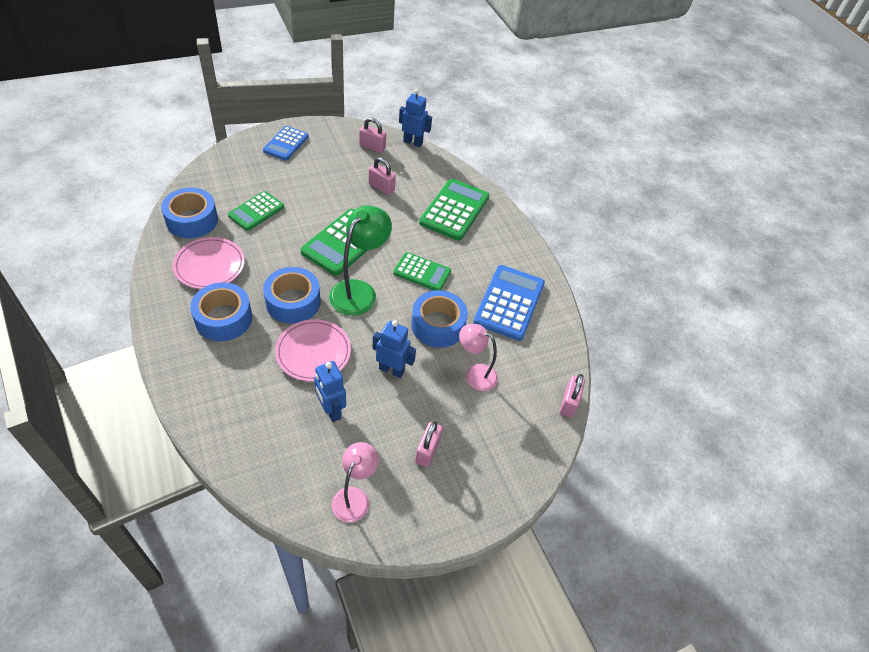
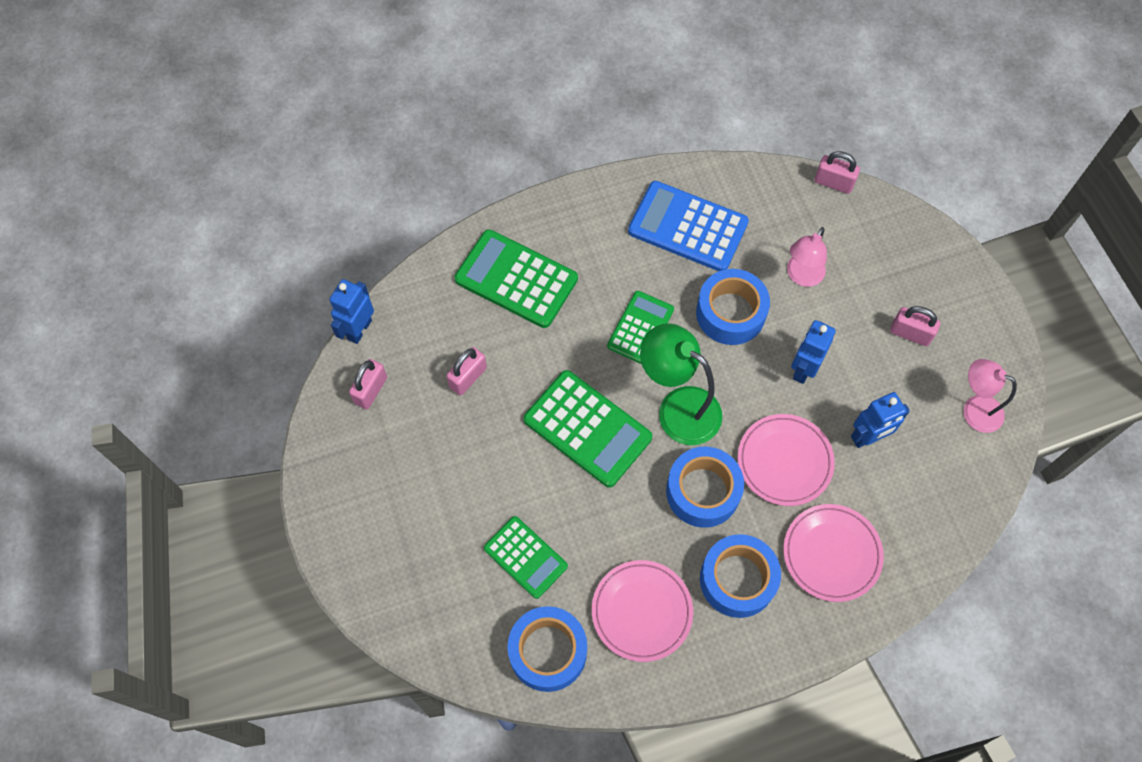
camera: 80 degrees left, 15 degrees up
blue calculator [263,126,309,160] -> none
none -> pink plate [783,504,884,602]

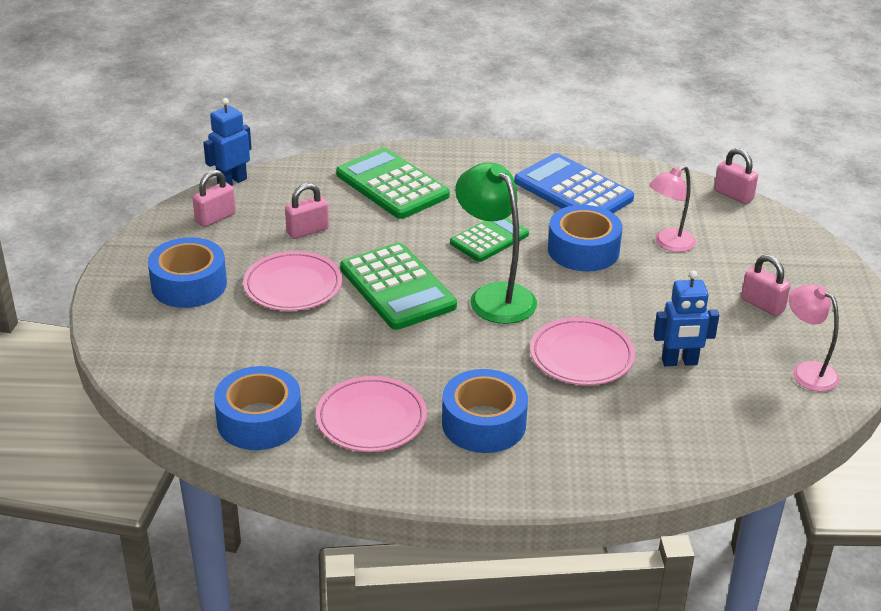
camera: 20 degrees right, 30 degrees down
green calculator [484,516,568,599] -> none
blue tape [666,447,744,528] -> blue tape moved to [148,237,227,308]
pink plate [783,504,884,602] -> pink plate moved to [243,251,342,311]
blue robot [791,320,836,384] -> none

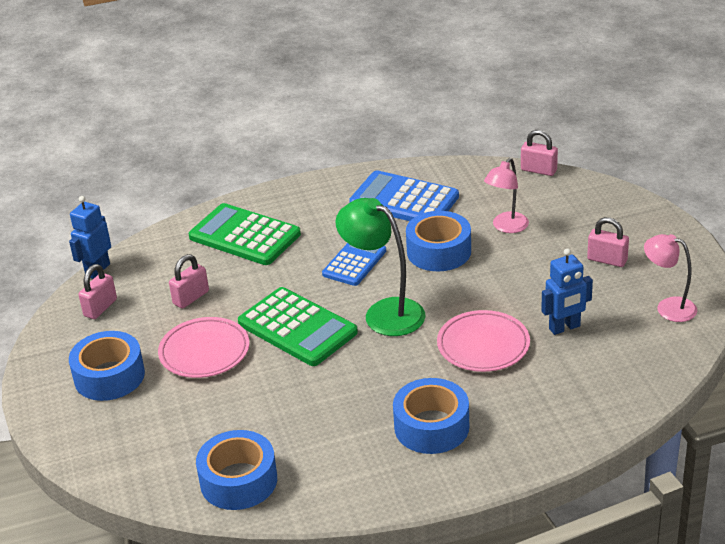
camera: 15 degrees left, 0 degrees up
pink plate [316,376,427,452] -> none
green calculator [450,218,529,262] -> blue calculator [322,243,386,286]

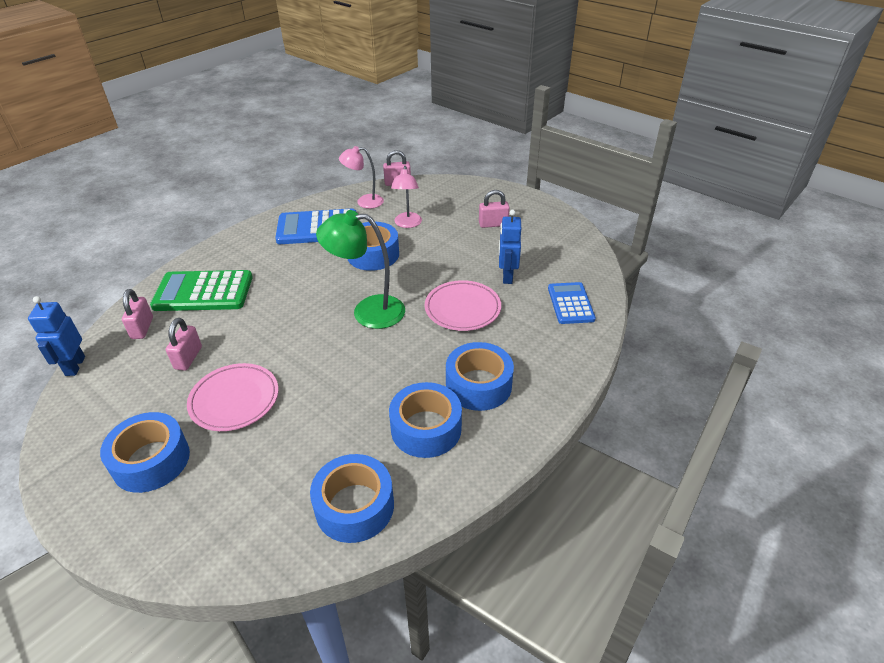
camera: 35 degrees left, 5 degrees up
pink padlock [79,264,117,319] -> pink padlock moved to [122,289,153,339]
green calculator [238,287,358,366] -> none
blue calculator [322,243,386,286] -> blue calculator moved to [548,282,596,324]
blue robot [541,248,593,335] -> blue robot turned 150 degrees clockwise [499,210,521,284]
pink lamp [644,234,697,322] -> pink lamp moved to [339,146,384,209]
none -> blue tape [389,382,462,458]

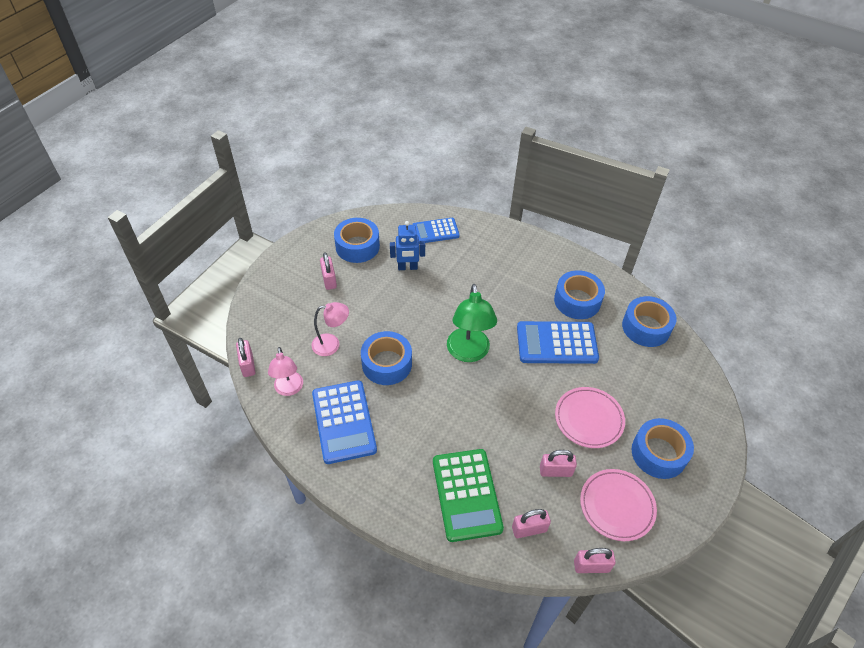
camera: 100 degrees left, 10 degrees up
blue robot [28,296,85,376] -> pink padlock [574,548,616,573]
pink plate [425,280,501,331] -> pink plate moved to [580,469,657,541]
blue tape [446,342,514,411] -> blue tape moved to [334,218,380,263]
none -> blue calculator [517,321,599,364]

